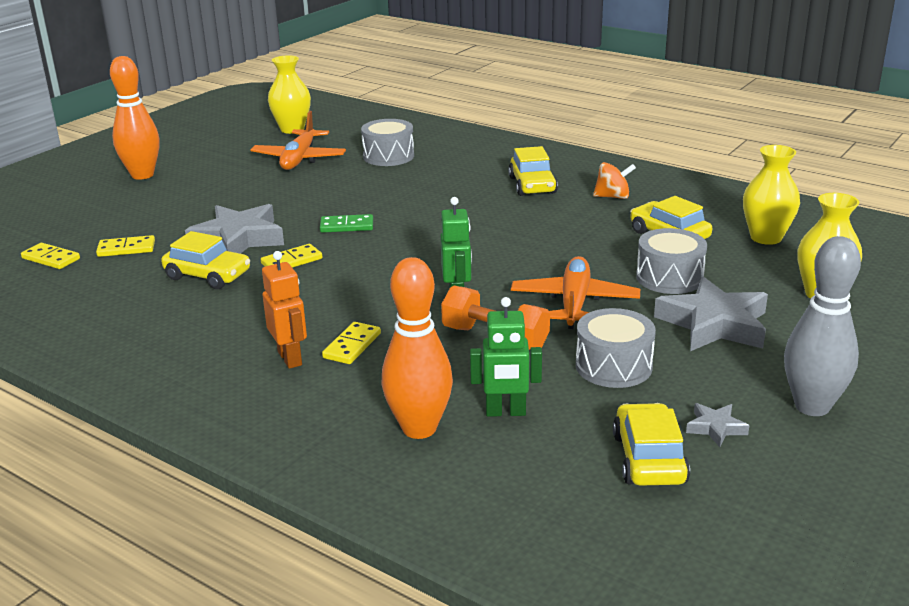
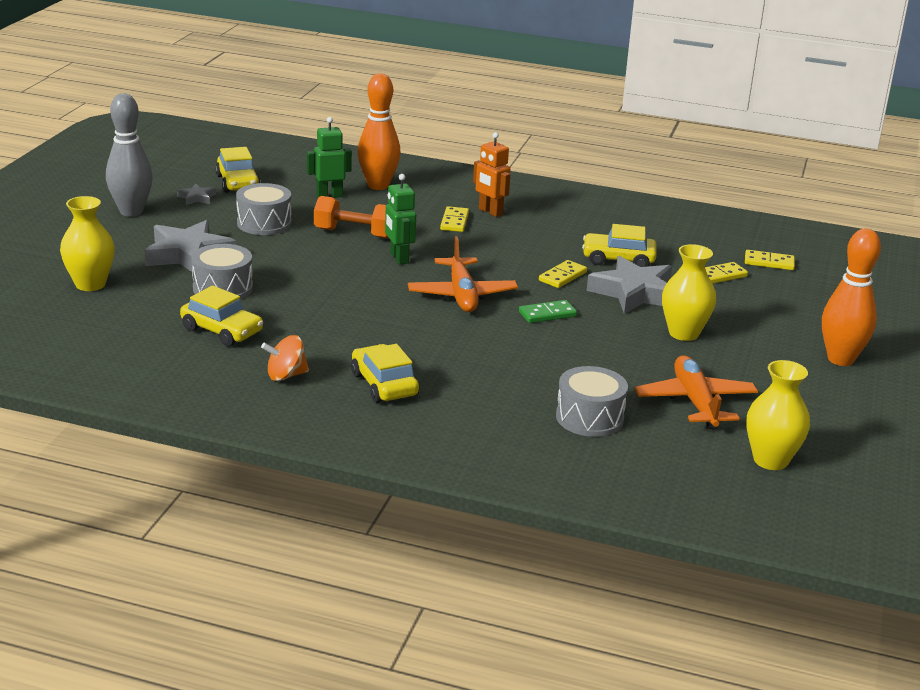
camera: 160 degrees right, 0 degrees up
orange plane [511,256,640,329] -> orange plane moved to [408,236,518,312]
yellow vase [743,145,800,245] -> yellow vase moved to [662,244,716,341]

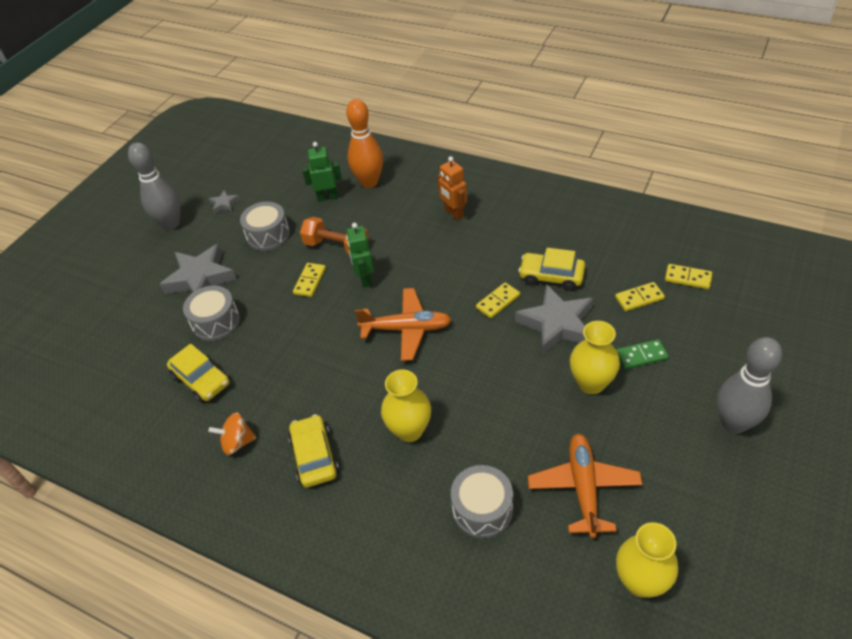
camera: 15 degrees right, 20 degrees up
yellow vase [60,196,115,291] -> yellow vase moved to [381,369,431,442]
yellow car [215,147,261,193] -> none
orange plane [408,236,518,312] -> orange plane turned 90 degrees counterclockwise [355,288,452,361]
yellow domino [440,206,469,232] -> yellow domino moved to [293,263,326,297]
green domino [519,300,577,323] -> green domino moved to [616,339,669,369]
orange bowling pin [822,229,881,366] -> grey bowling pin [717,337,782,434]

